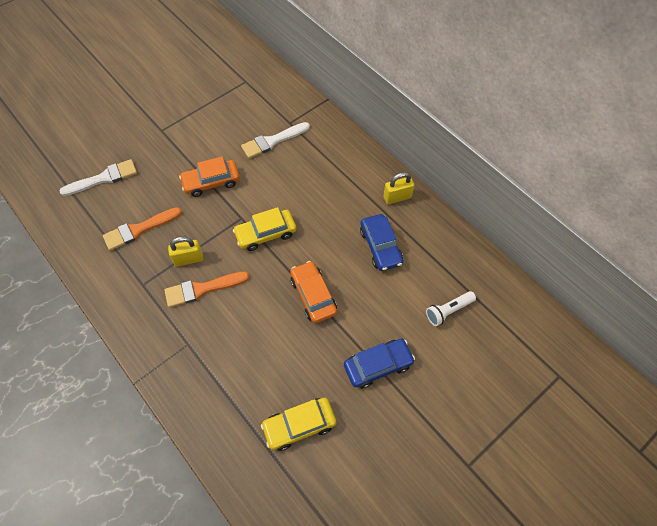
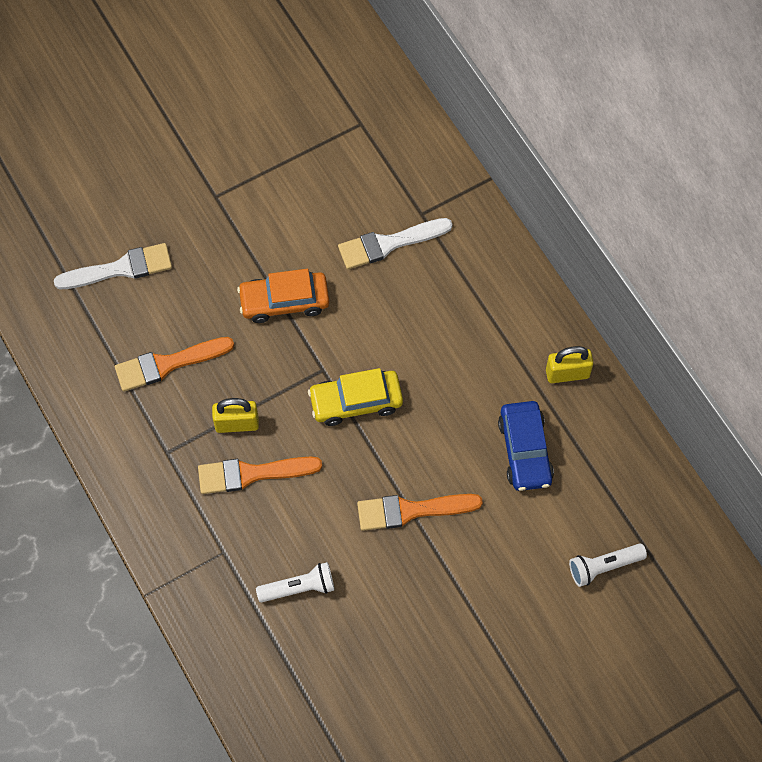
camera: 10 degrees right, 5 degrees up
yellow car [261,398,336,451] -> none
orange car [290,261,337,323] -> orange brush [357,494,483,531]
blue car [344,339,415,389] -> none
none -> white flashlight [256,562,335,602]

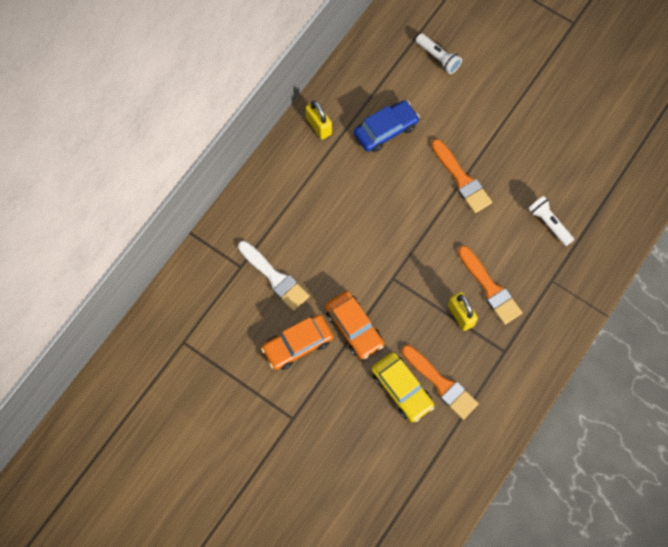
camera: 115 degrees left, 5 degrees up
white brush [54,243,172,289] -> none
yellow car [308,368,403,426] -> yellow car moved to [372,352,434,422]
none -> orange car [261,314,333,370]

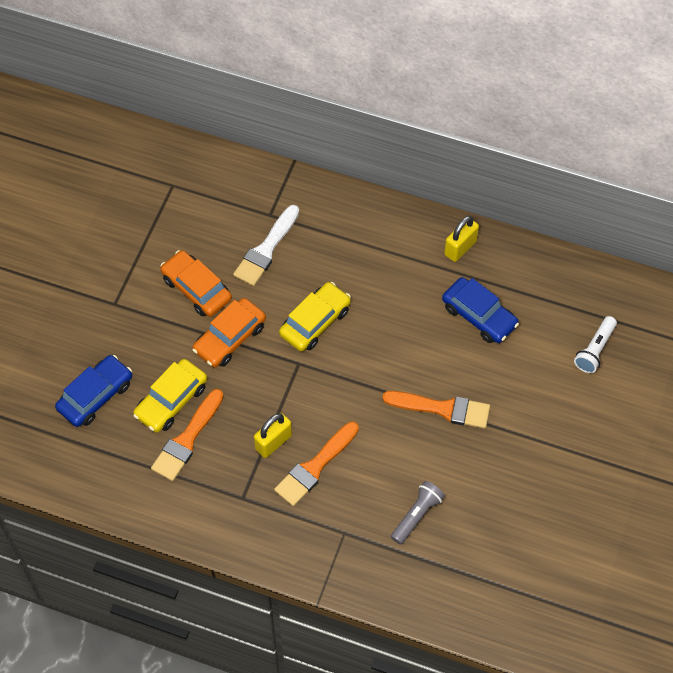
camera: 75 degrees right, 10 degrees down
orange brush [431,139,492,213] -> orange brush turned 120 degrees counterclockwise [383,391,490,429]
white flashlight [528,196,574,246] -> grey flashlight [391,481,445,545]
none -> blue car [55,355,132,427]
none -> yellow car [279,282,351,351]

